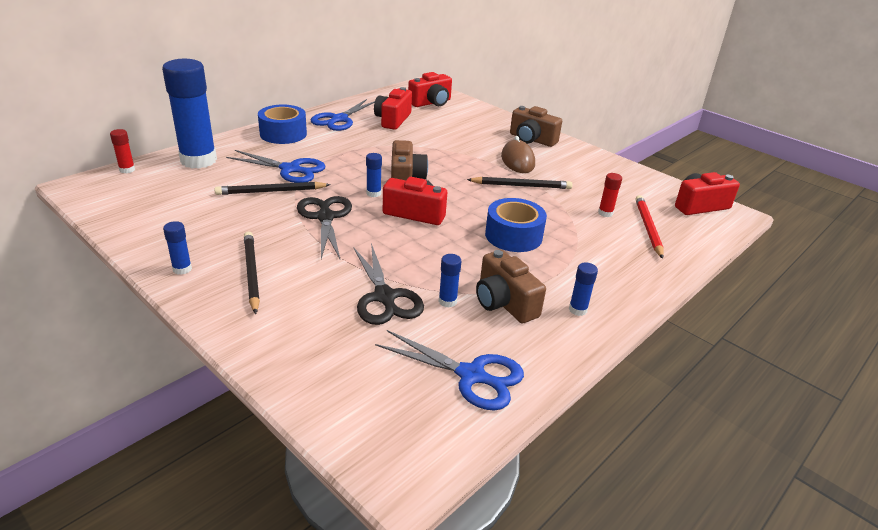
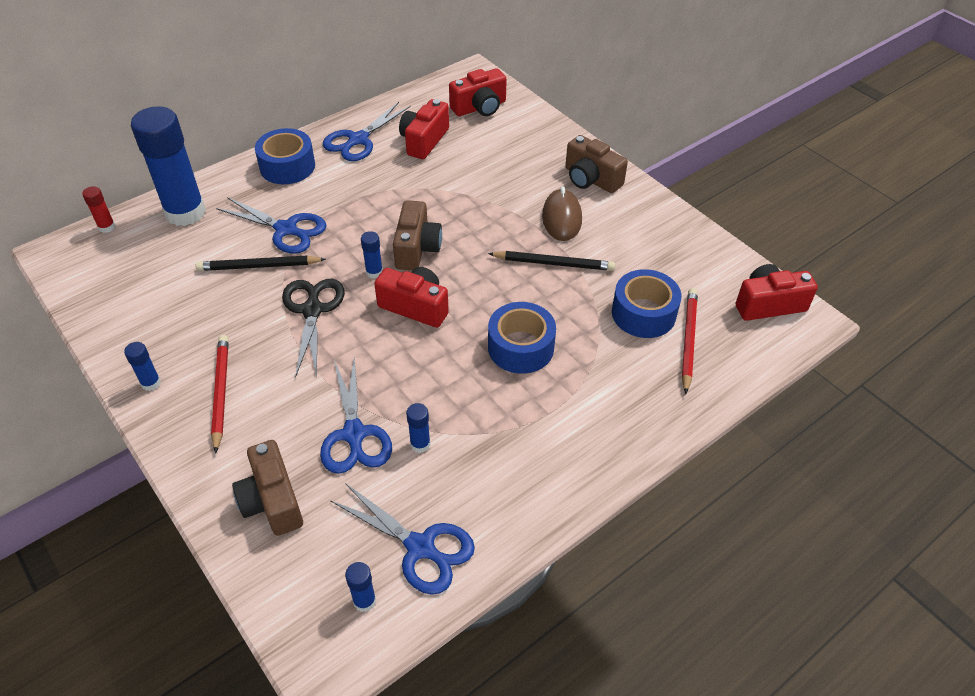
camera: 10 degrees right, 15 degrees up
black pencil [244,232,260,314] -> red pencil [211,335,229,454]
black scissors [353,243,424,325] -> blue scissors [320,358,392,474]
brown camera [476,250,546,323] -> brown camera moved to [232,440,303,536]
blue glue stick [569,262,598,316] -> blue glue stick moved to [345,562,376,612]
red glue stick [598,173,622,217] -> blue tape [612,269,682,338]

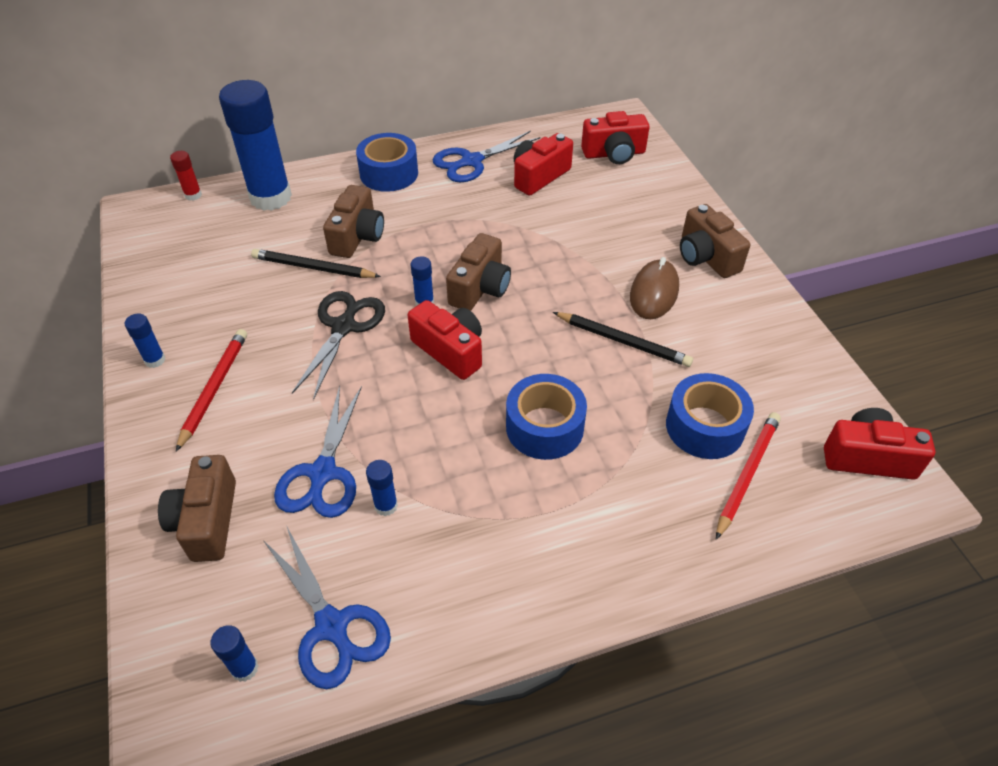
camera: 20 degrees right, 0 degrees up
blue scissors [216,197,326,254] -> brown camera [323,185,384,258]

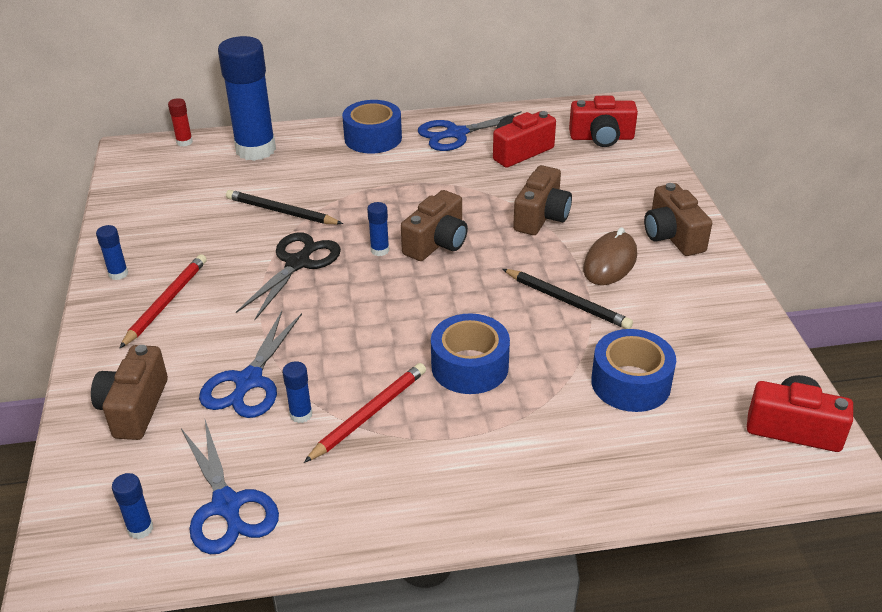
camera: 10 degrees right, 10 degrees down
brown camera [323,185,384,258] -> brown camera moved to [513,165,572,235]
red camera [408,300,482,380] -> none
red pencil [716,412,781,540] -> red pencil moved to [304,363,426,463]

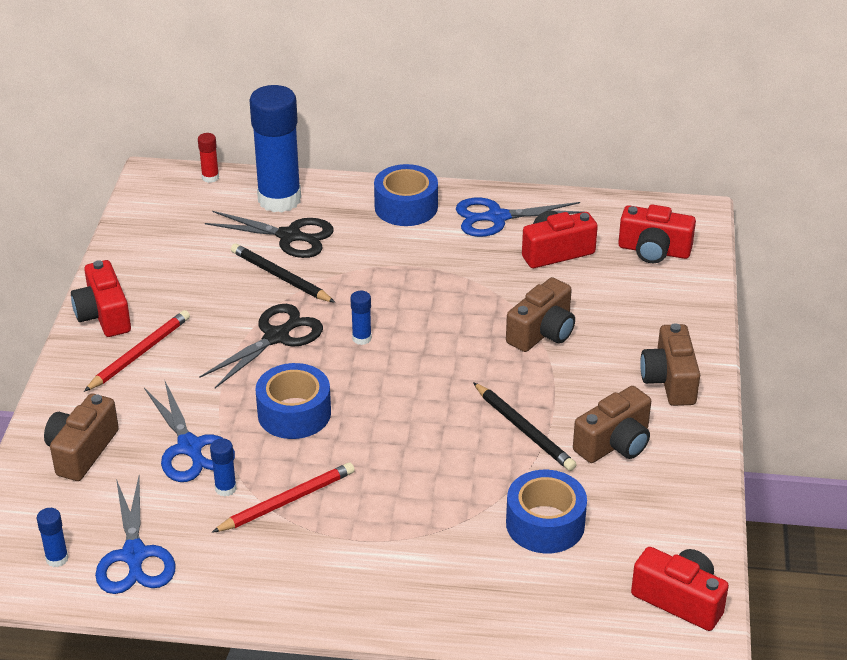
camera: 15 degrees right, 0 degrees up
blue glue stick [96,225,128,280] -> red camera [71,260,131,337]
blue scissors [199,311,302,418] -> blue scissors turned 60 degrees counterclockwise [144,379,235,482]
brown camera [401,190,468,261] -> brown camera moved to [573,386,651,463]
blue tape [431,313,510,394] -> blue tape moved to [255,363,331,439]
brown mouse [583,227,637,285] -> none
none -> black scissors [205,211,334,258]

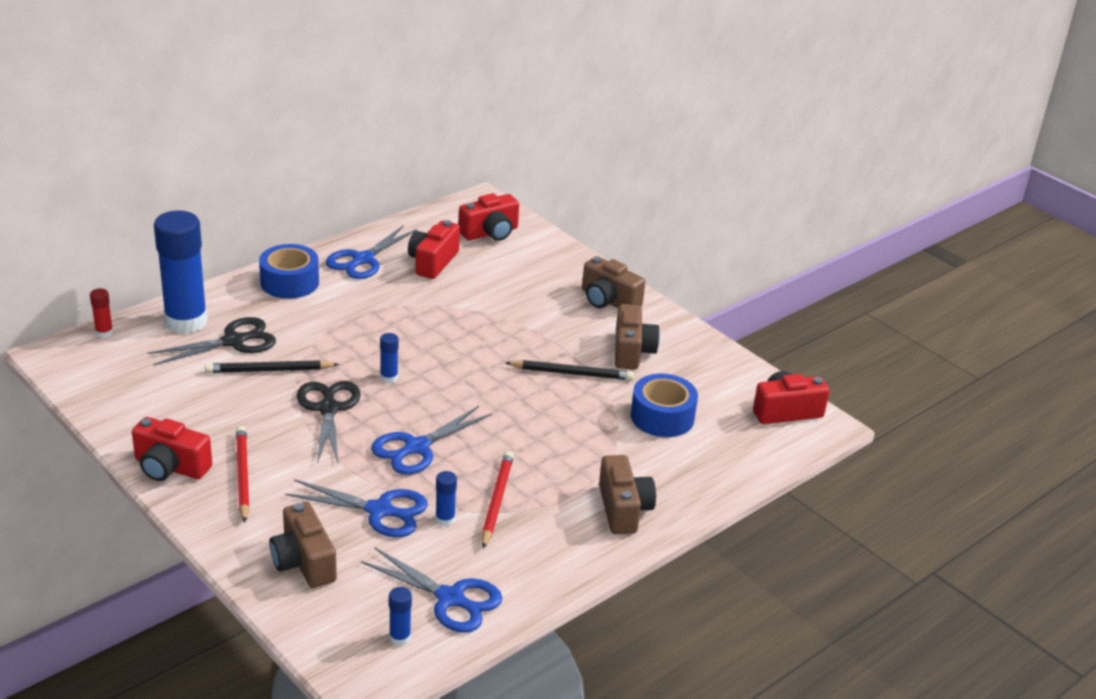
camera: 50 degrees left, 5 degrees down
blue tape [255,363,331,439] -> blue scissors [371,406,492,475]
brown camera [506,277,575,352] -> brown camera moved to [599,455,656,534]

